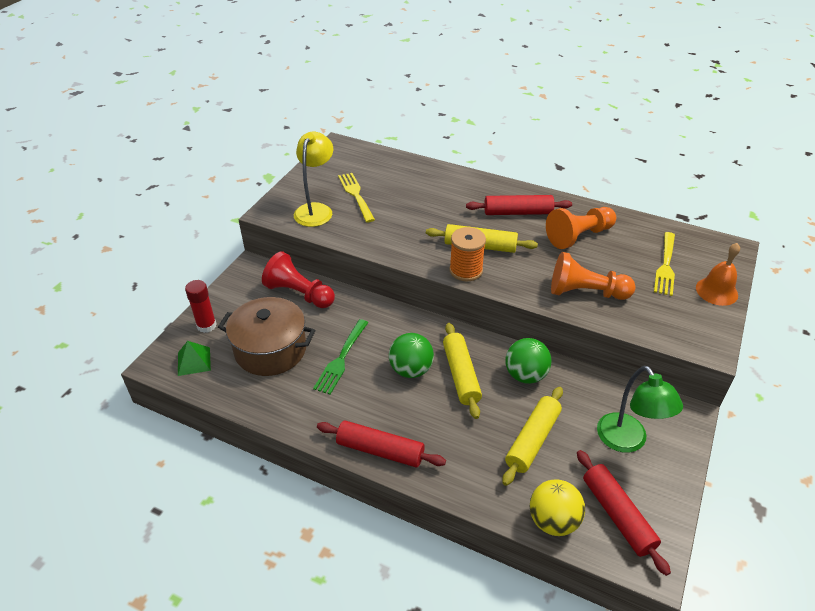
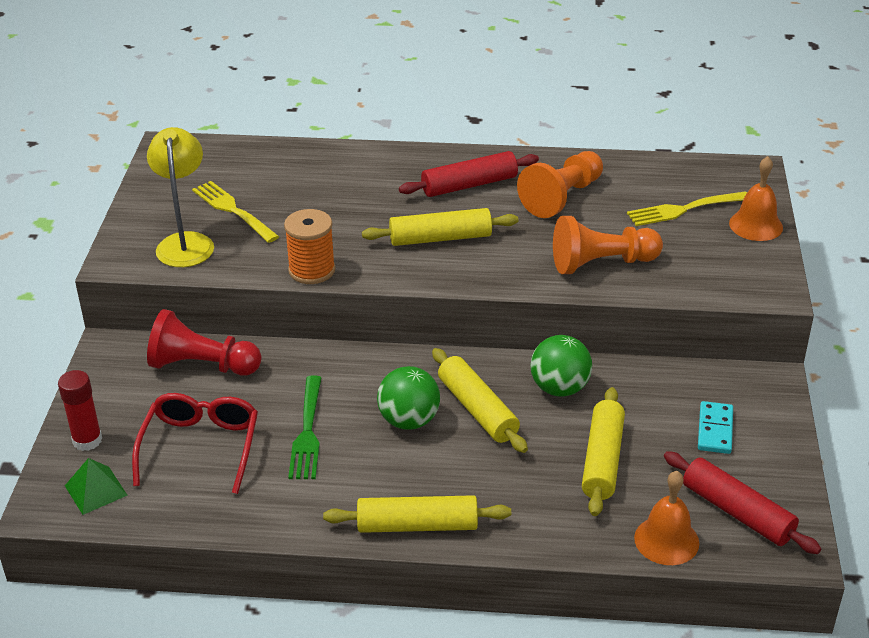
camera: 20 degrees left, 5 degrees down
brown pot [218,297,315,376] -> red glasses [132,393,258,494]
red rolling pin [317,421,446,467] -> yellow rolling pin [323,495,511,533]
orange spool [449,227,486,281] -> orange spool moved to [284,209,335,284]
yellow ball [530,479,585,536] -> orange bell [634,471,699,565]
green lamp [597,366,683,453] -> turquoise domino [698,401,733,454]
yellow fork [654,232,675,296] -> yellow fork turned 75 degrees clockwise [627,191,747,226]

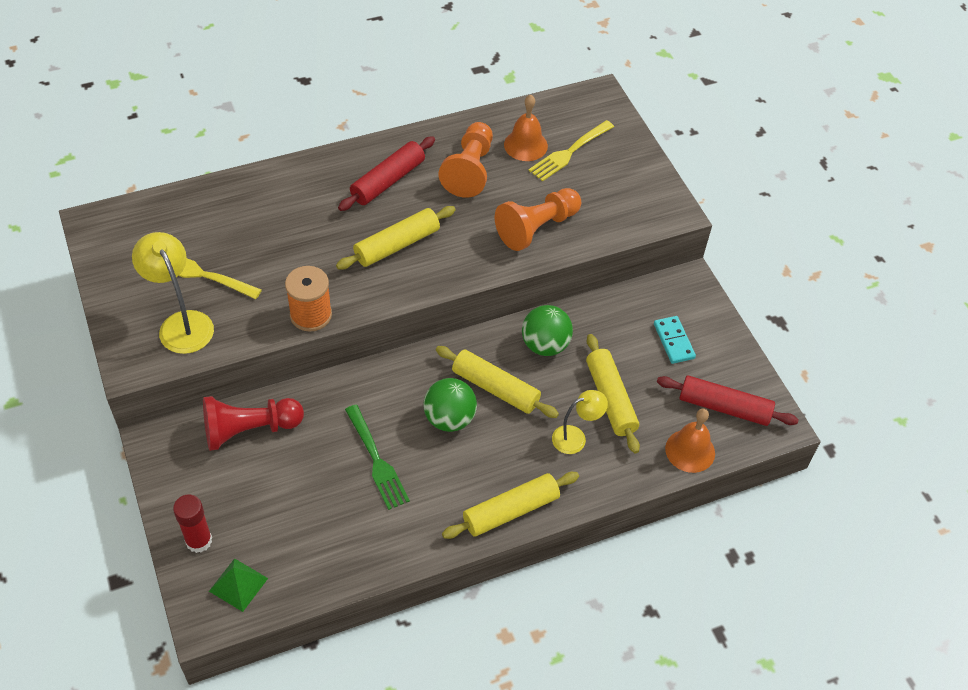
camera: 30 degrees left, 15 degrees up
red glasses [132,393,258,494] -> none
orange bell [729,156,783,241] -> orange bell moved to [504,95,548,161]
none -> yellow lamp [552,390,608,454]

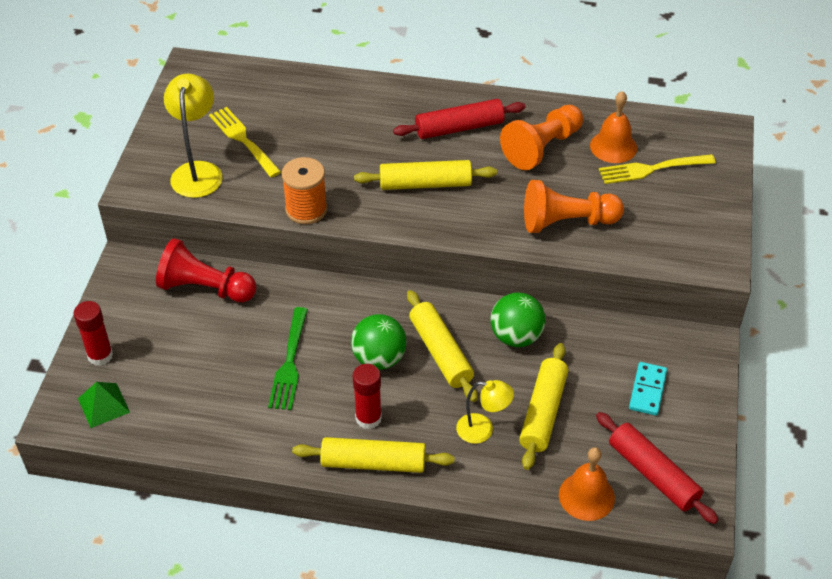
camera: 35 degrees right, 5 degrees down
none -> red glue stick [353,364,382,429]

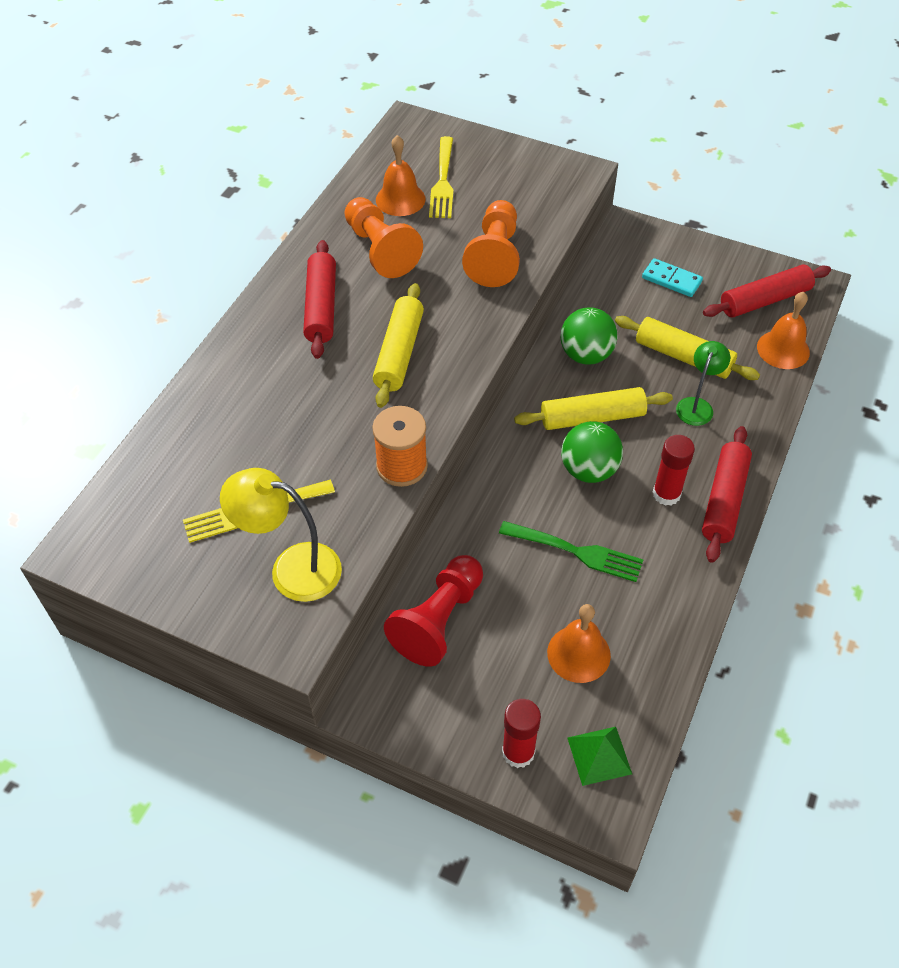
camera: 75 degrees left, 5 degrees up
yellow rolling pin [292,437,455,473] -> red rolling pin [702,426,752,563]
yellow lamp [456,380,514,444] -> green lamp [676,341,730,426]
none -> orange bell [547,604,611,683]

